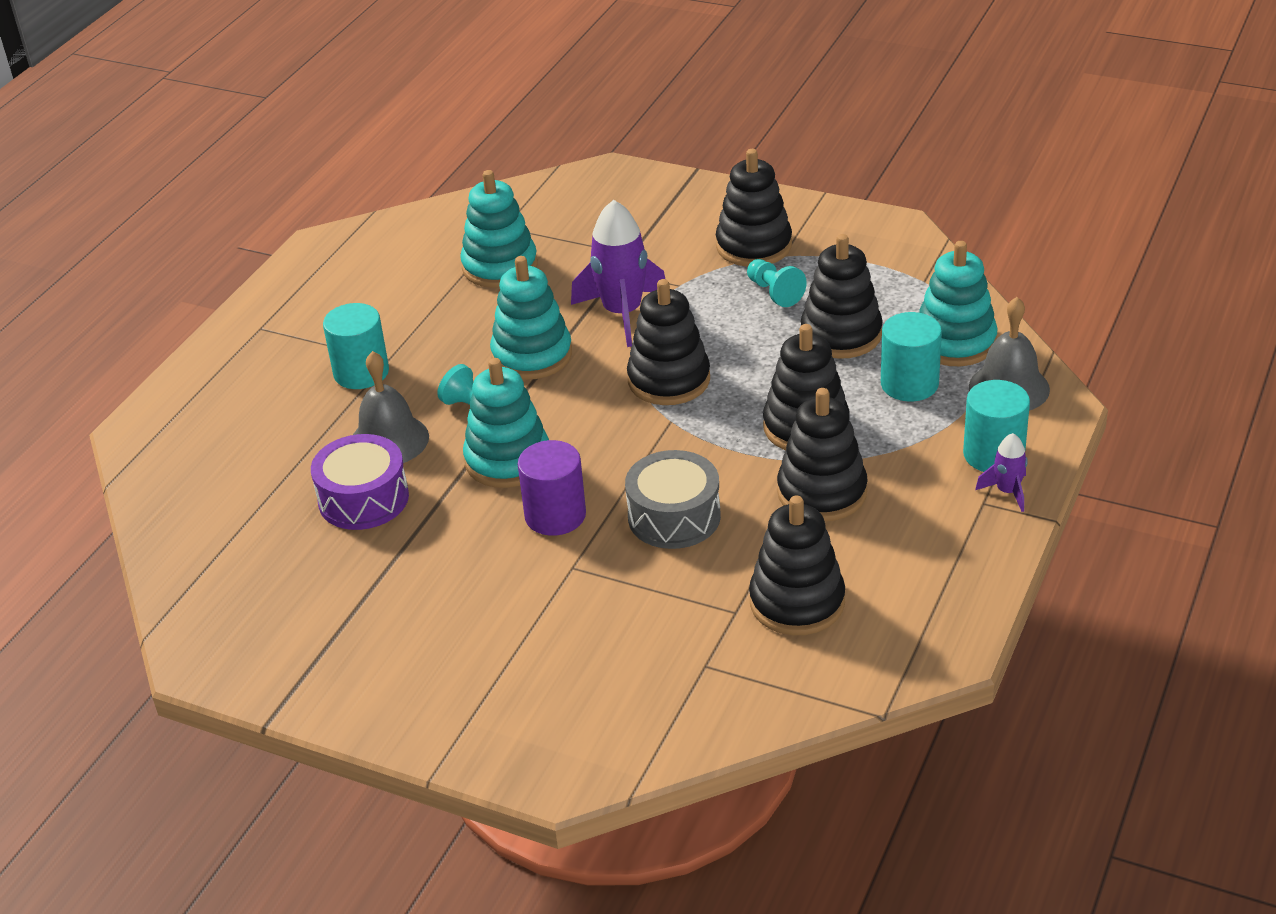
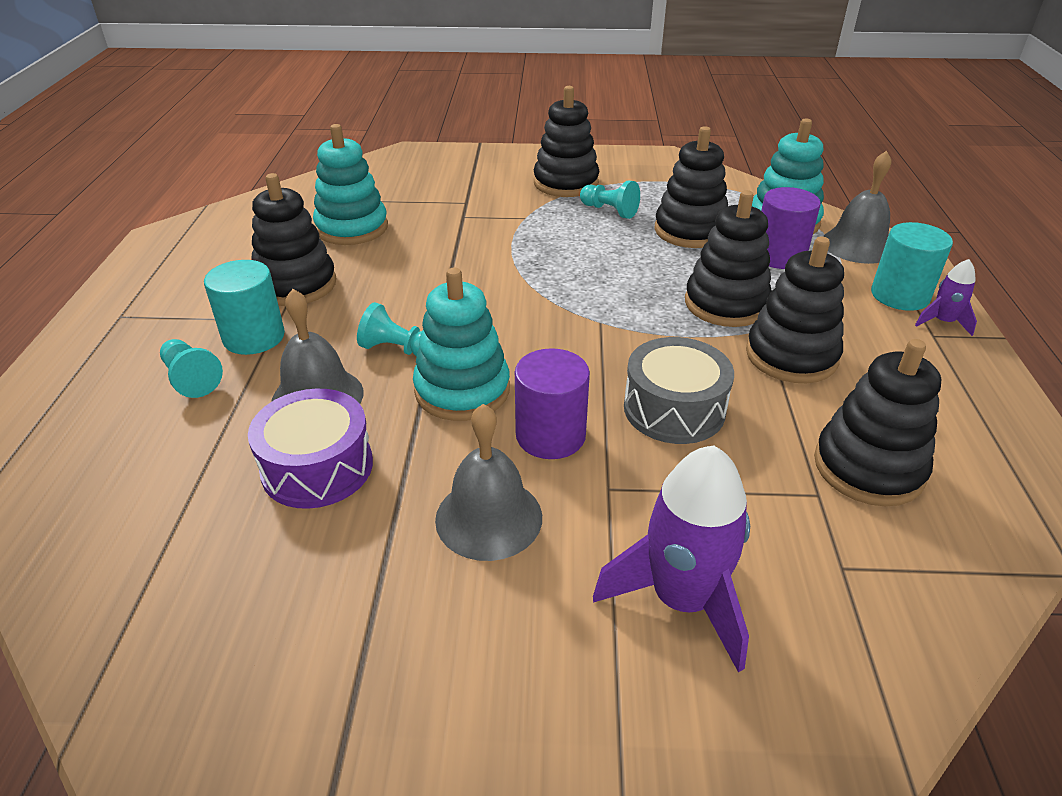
camera: 25 degrees left, 0 degrees up
turquoise stacking toy [490,256,572,380] -> none
purple rocket [571,200,665,347] -> purple rocket moved to [593,446,750,672]
black stacking toy [627,279,710,405] -> black stacking toy moved to [251,173,336,306]
turquoise cylinder [881,312,942,401] -> purple cylinder [761,187,821,269]
none -> turquoise pawn [160,339,223,398]
none -> grey bell [435,404,542,561]

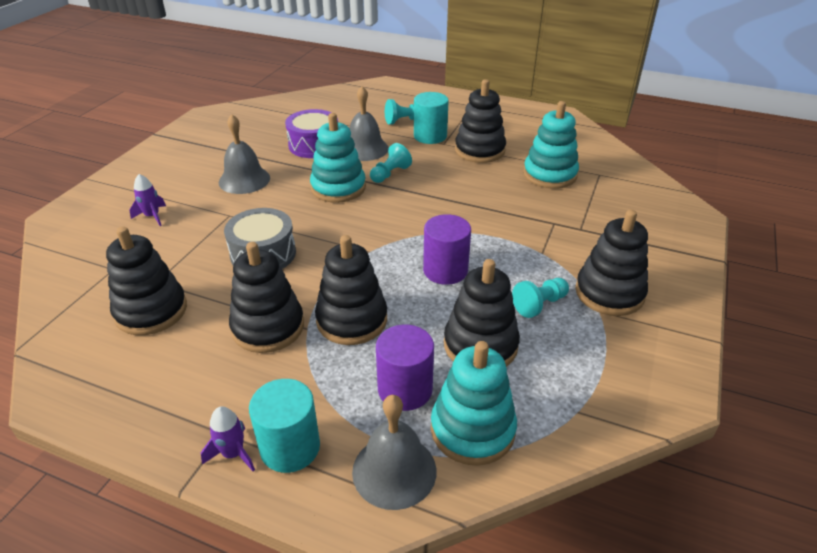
camera: 110 degrees right, 0 degrees up
purple cylinder [515,348,590,459] -> purple cylinder moved to [423,214,471,285]
purple rocket [593,446,750,672] -> purple rocket [129,174,166,226], size x0.50

